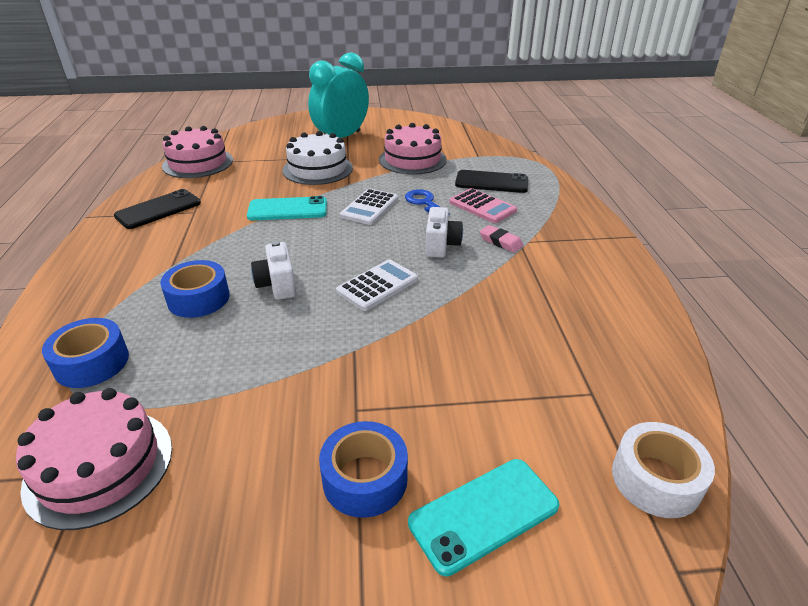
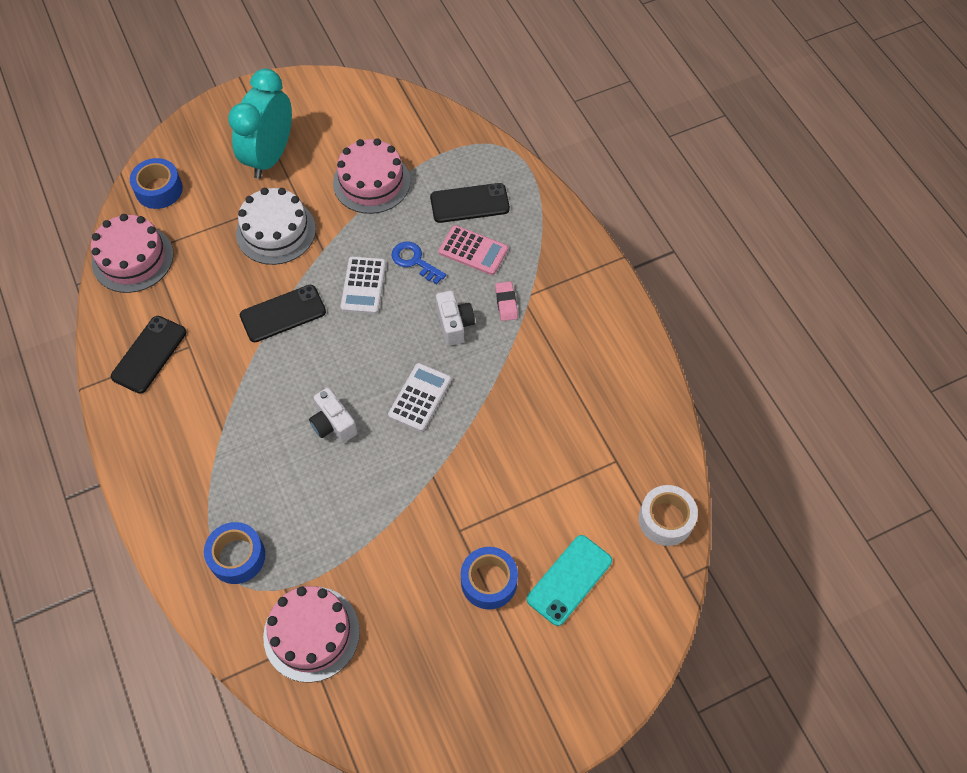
camera: 20 degrees left, 25 degrees up
blue tape [160,260,230,318] -> blue tape moved to [130,158,183,209]
turquoise phone [247,196,327,220] -> black phone [240,285,326,342]
pink eraser [480,225,523,252] -> pink eraser turned 60 degrees clockwise [495,281,518,321]

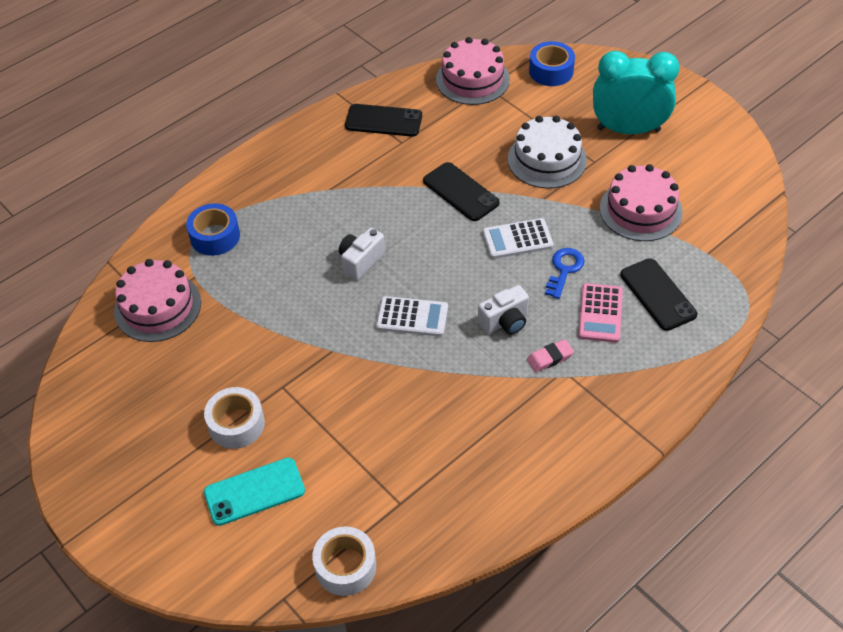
camera: 75 degrees right, 10 degrees down
blue tape [461,547,518,609] -> white tape [204,387,265,449]
turquoise phone [527,535,612,626] -> turquoise phone turned 45 degrees counterclockwise [204,458,305,526]

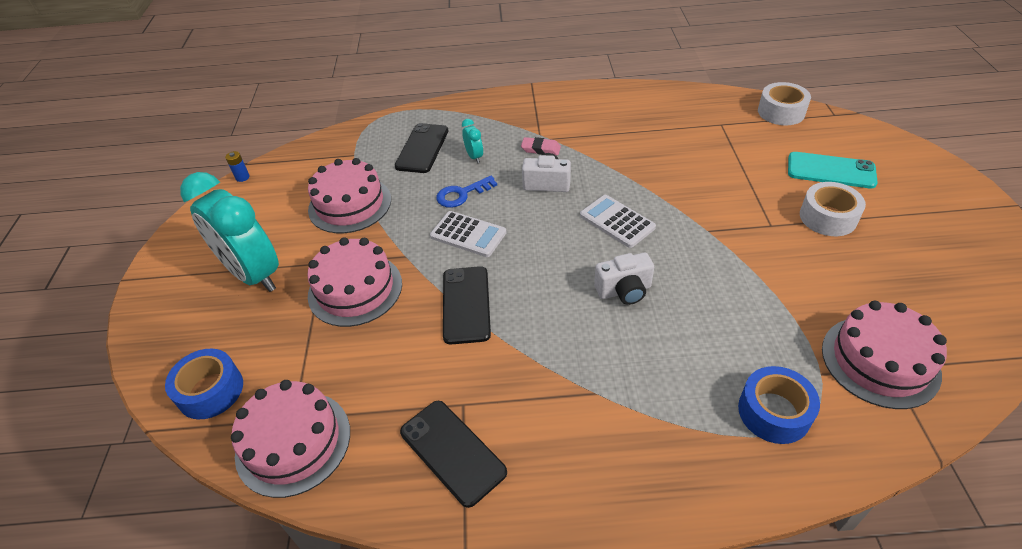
camera: 140 degrees left, 5 degrees down
white cake [508,116,587,189] -> pink cake [307,237,402,327]
pink calculator [578,283,623,343] -> turquoise clock [462,119,483,163]
none -> blue battery [225,151,250,182]

